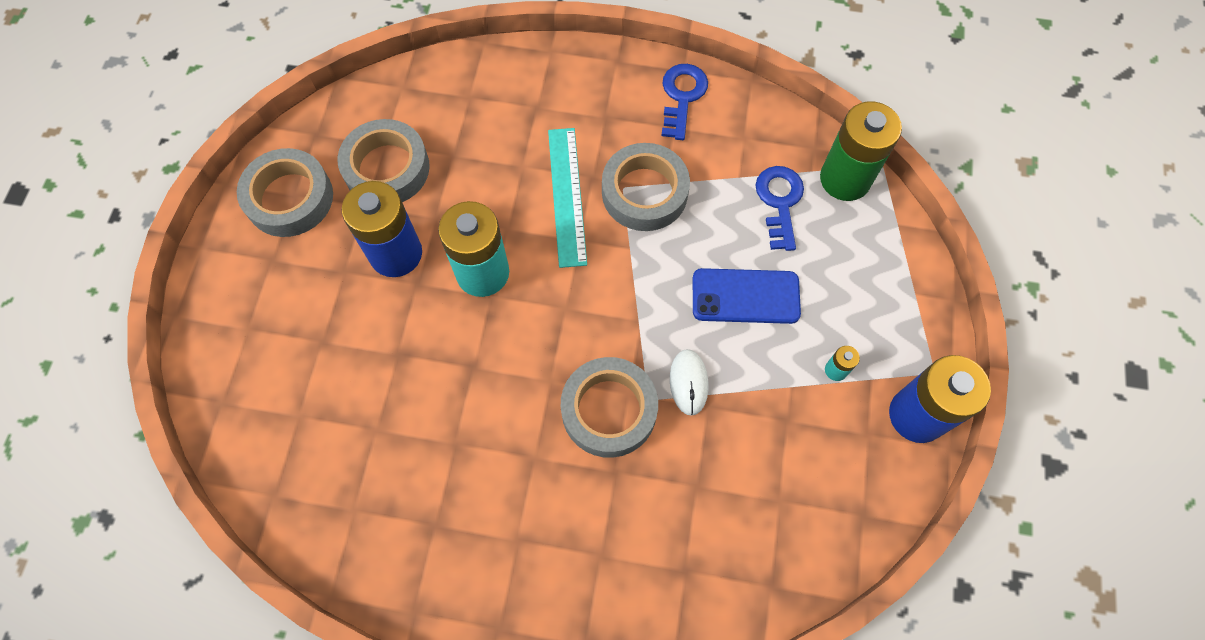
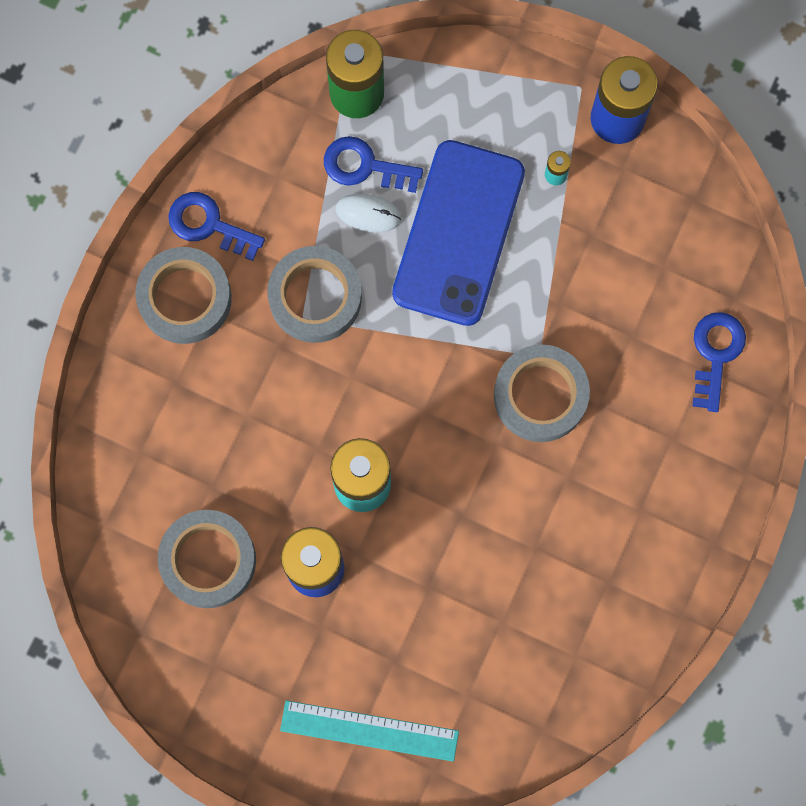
camera: 75 degrees left, 10 degrees up
grey tape [237,148,333,237] -> grey tape moved to [135,247,232,344]
turquoise ruler [548,128,587,268] -> turquoise ruler moved to [280,700,459,762]
white mouse [670,349,708,416] -> white mouse moved to [336,194,402,232]
blue phone [693,268,801,324] -> blue phone [392,140,525,326], size x1.65
none -> blue key [692,312,746,412]

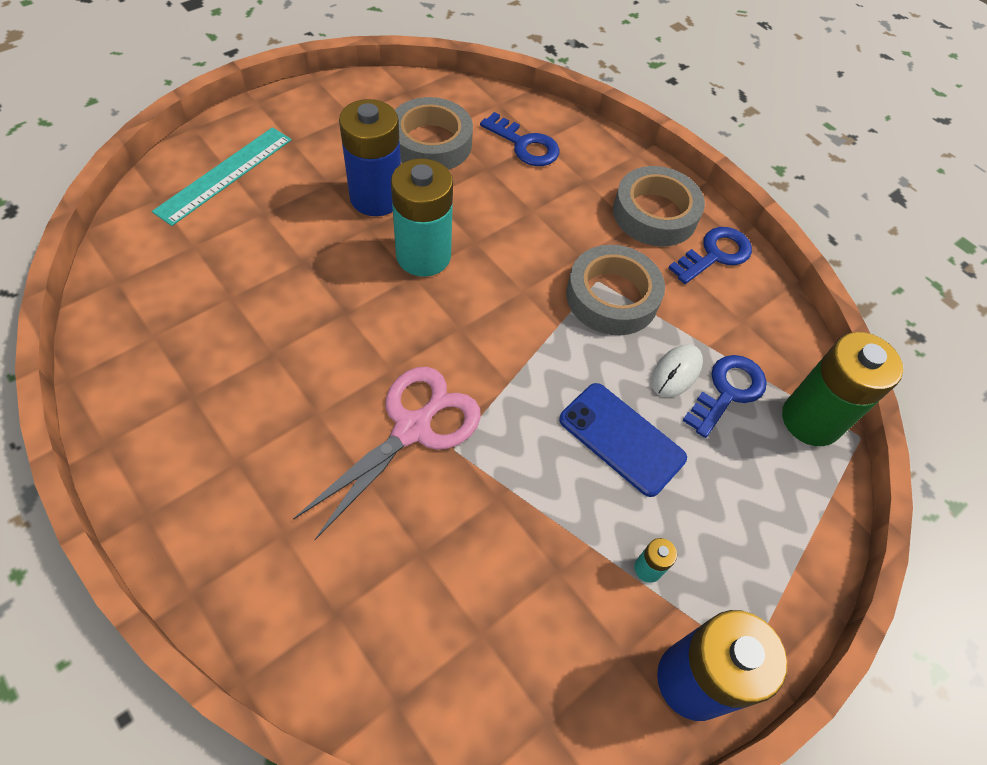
camera: 110 degrees right, 20 degrees down
blue phone [392,140,525,326] -> blue phone [559,383,687,497], size x0.61
grey tape [494,344,590,442] -> pink scissors [293,367,481,540]
blue key [692,312,746,412] -> blue key moved to [480,112,559,166]

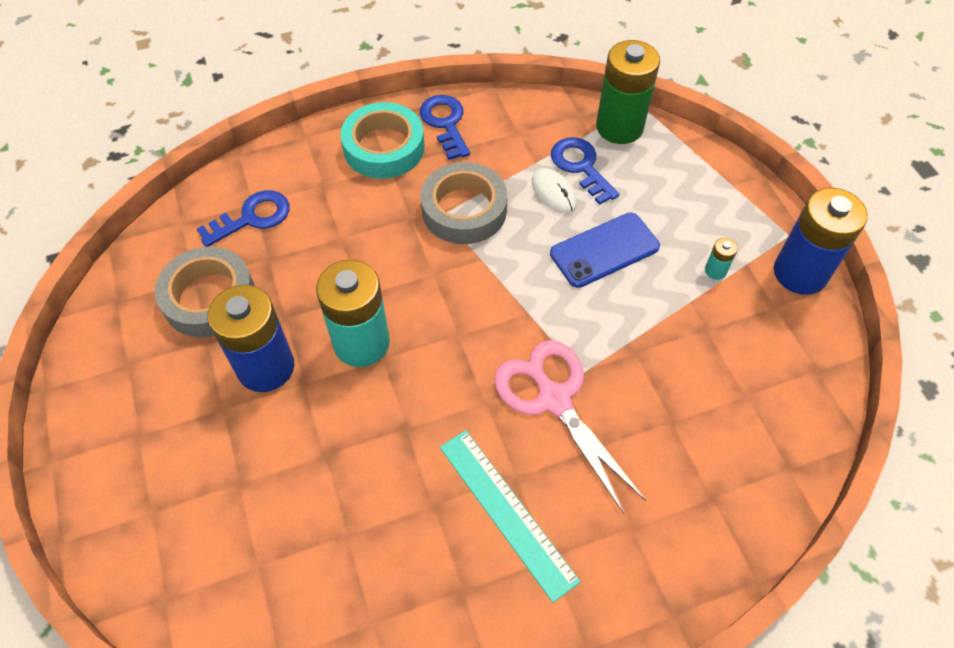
camera: 65 degrees left, 0 degrees up
turquoise ruler [152,127,291,226] -> turquoise ruler moved to [440,430,581,603]
grey tape [613,166,705,247] -> turquoise tape [340,102,425,179]

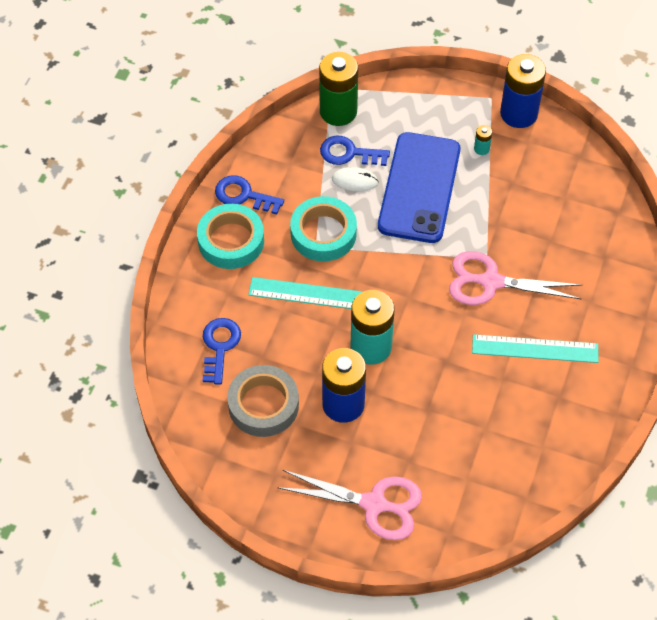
camera: 50 degrees left, 0 degrees up
grey tape [421,162,508,244] -> turquoise tape [290,196,357,262]
blue phone [550,213,660,288] -> blue phone [378,132,460,243], size x1.65
none -> turquoise ruler [248,277,363,309]
none -> pink scissors [277,470,422,540]

